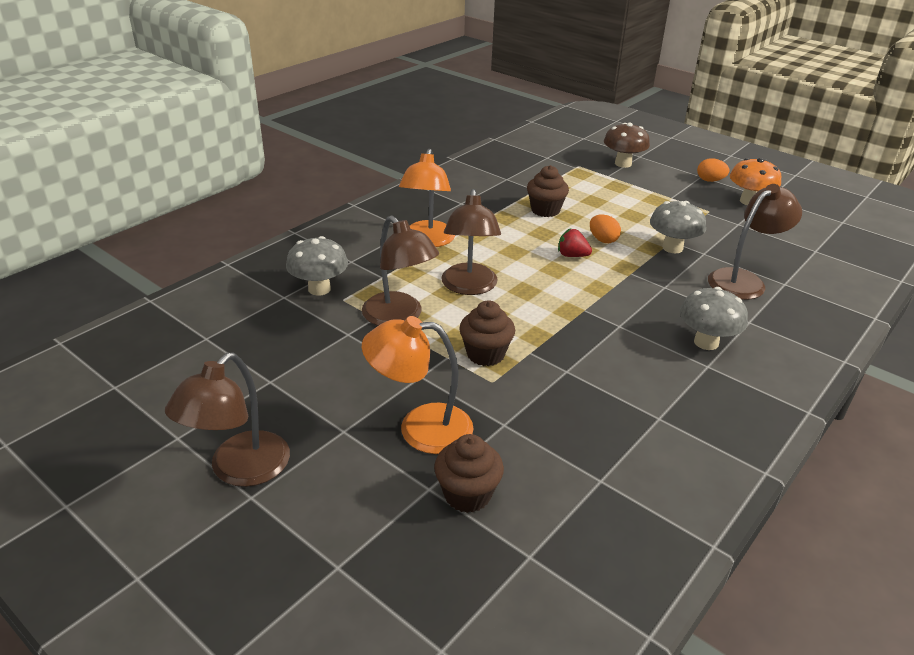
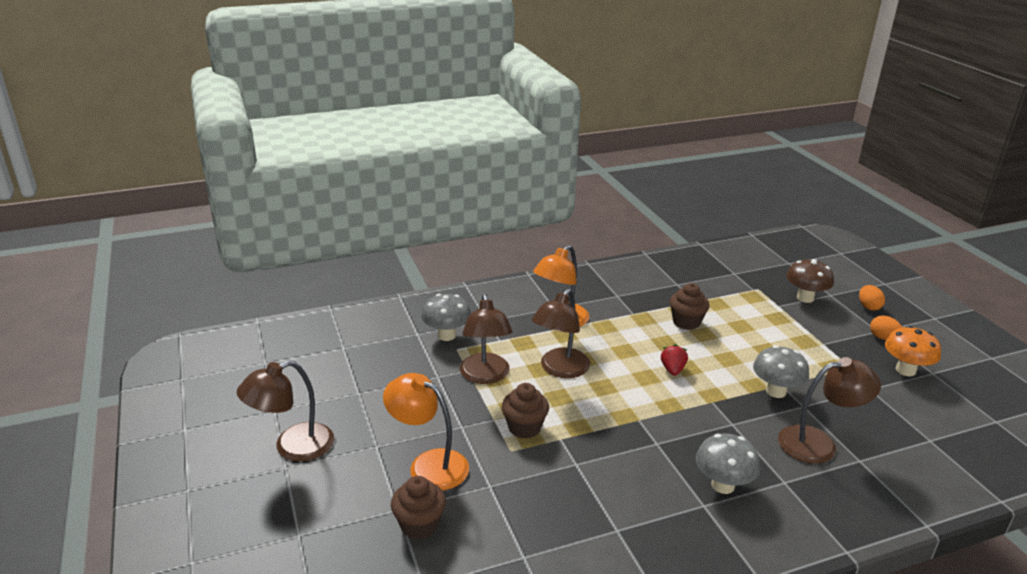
camera: 30 degrees right, 5 degrees down
red strawberry [558,229,592,257] -> red strawberry turned 45 degrees clockwise [661,344,688,376]
orange egg [590,214,621,243] -> orange egg moved to [859,285,885,311]

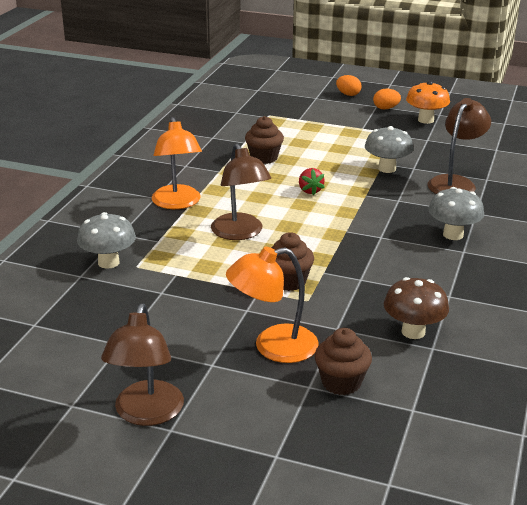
camera: 50 degrees left, 0 degrees up
brown lamp [460,294,512,384] -> none
red strawberry [661,344,688,376] -> red strawberry turned 150 degrees counterclockwise [299,168,325,195]
brown mushroom [786,259,834,303] -> brown mushroom moved to [384,277,449,339]

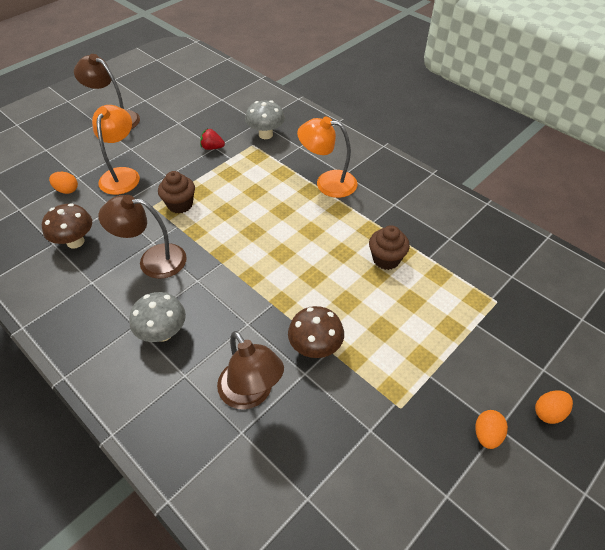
camera: 115 degrees right, 20 degrees up
brown lamp [211,143,271,240] -> brown lamp moved to [98,195,187,279]
red strawberry [299,168,325,195] -> red strawberry moved to [200,128,225,150]
brown cupcake [314,328,372,395] -> orange egg [49,172,78,194]
grey mushroom [365,126,413,173] -> brown mushroom [288,306,344,358]
orange mushroom [406,81,450,124] -> none

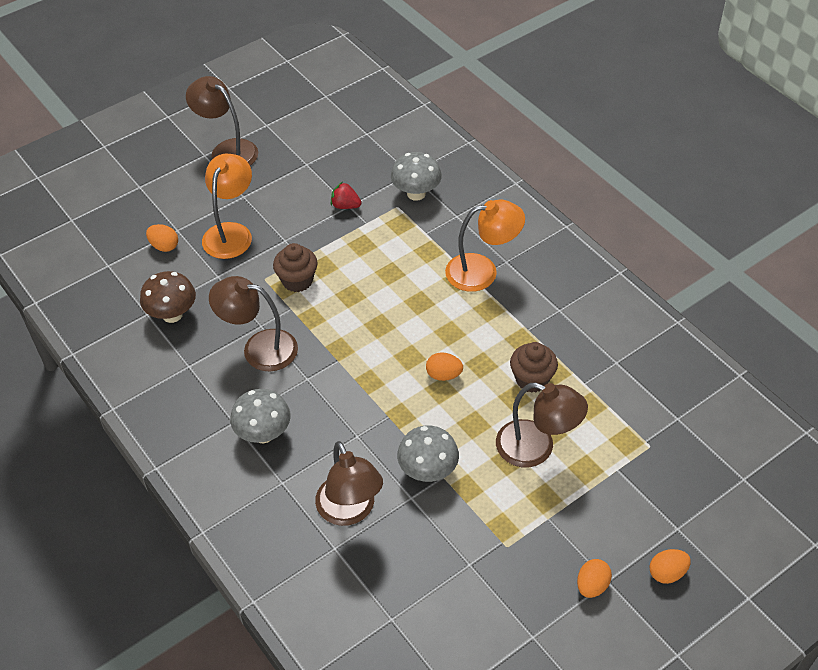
camera: 10 degrees right, 0 degrees up
brown mushroom [288,306,344,358] -> grey mushroom [397,426,459,482]
orange lamp [297,117,357,198] -> orange lamp turned 150 degrees clockwise [445,200,525,292]
none -> orange egg [426,352,463,381]
none -> brown lamp [496,383,588,467]

